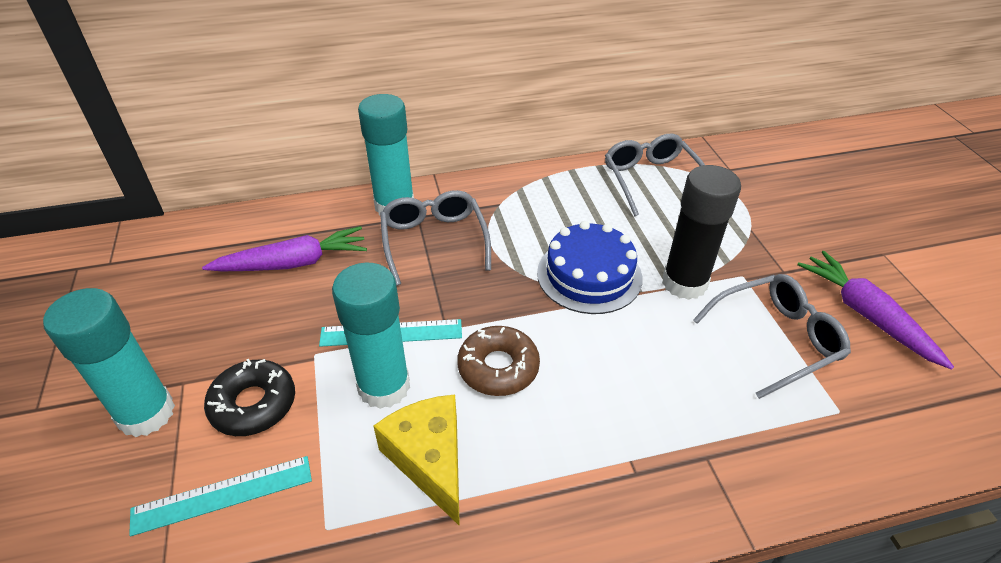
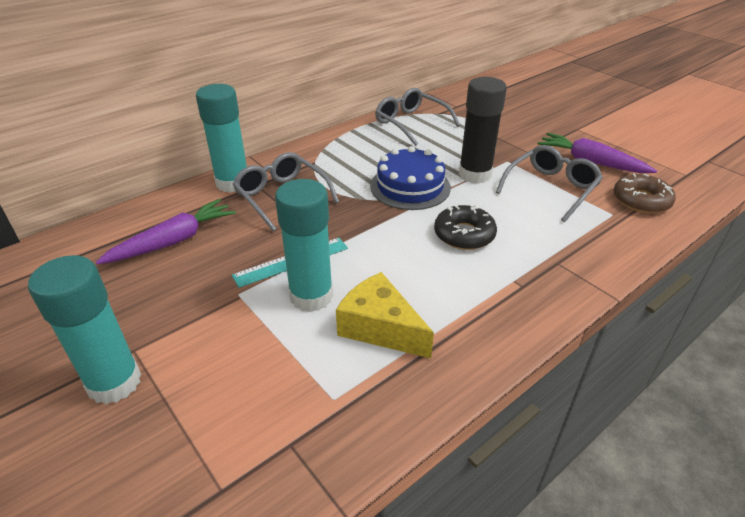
camera: 25 degrees left, 5 degrees down
turquoise ruler [129,456,312,537] -> none
black donut [204,358,295,436] -> black donut moved to [434,204,497,250]
brown donut [457,326,540,396] -> brown donut moved to [613,174,676,214]

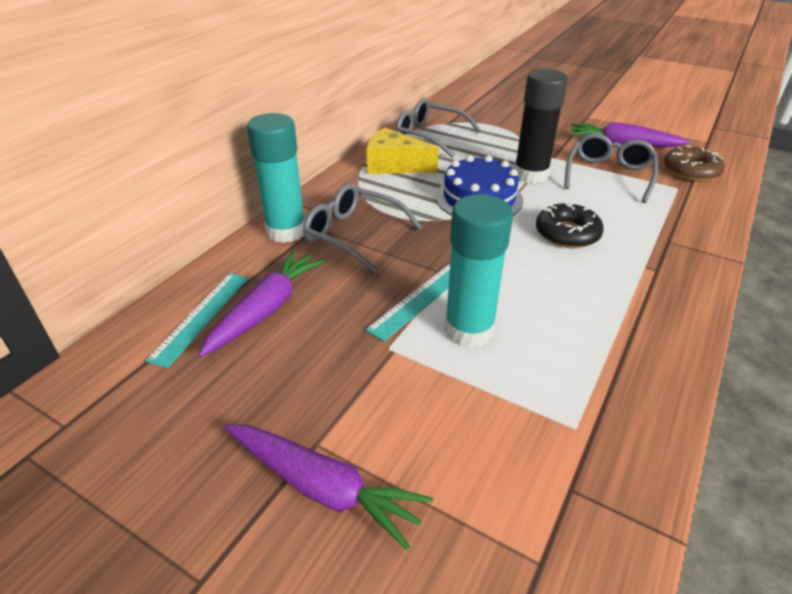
camera: 20 degrees left, 0 degrees up
turquoise glue stick [28,255,141,404] -> purple carrot [224,424,433,550]
yellow cheese [336,272,434,358] -> yellow cheese moved to [367,128,439,174]
none -> turquoise ruler [145,273,249,368]

